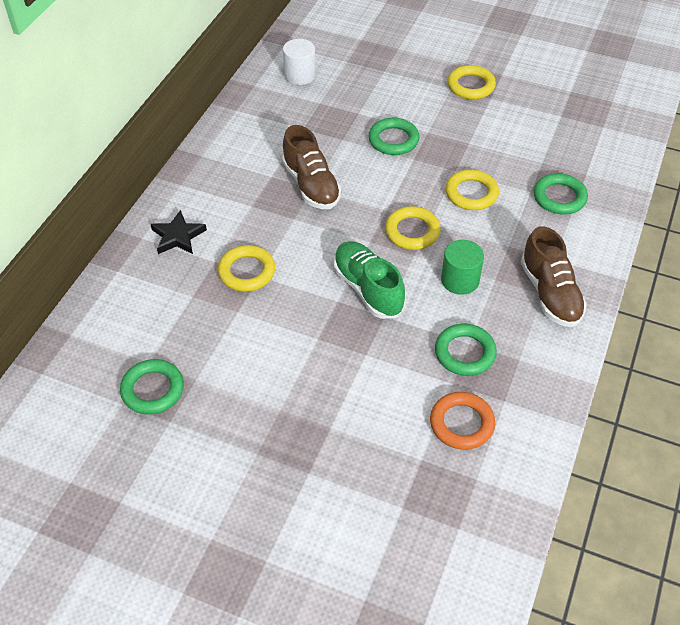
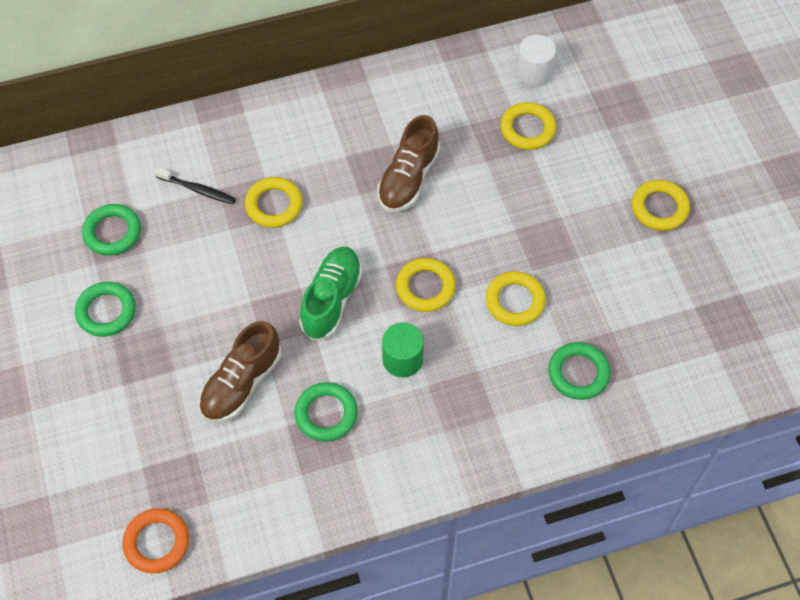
camera: 50 degrees right, 10 degrees up
black star [151,210,207,254] -> none
green ring [369,118,419,155] -> green ring moved to [75,282,136,337]
orange ring [430,392,495,450] -> orange ring moved to [122,508,189,574]
brown shoe [520,226,587,327] -> brown shoe moved to [199,321,282,423]
none -> black toothbrush [154,167,236,204]
none -> yellow ring [501,102,556,150]

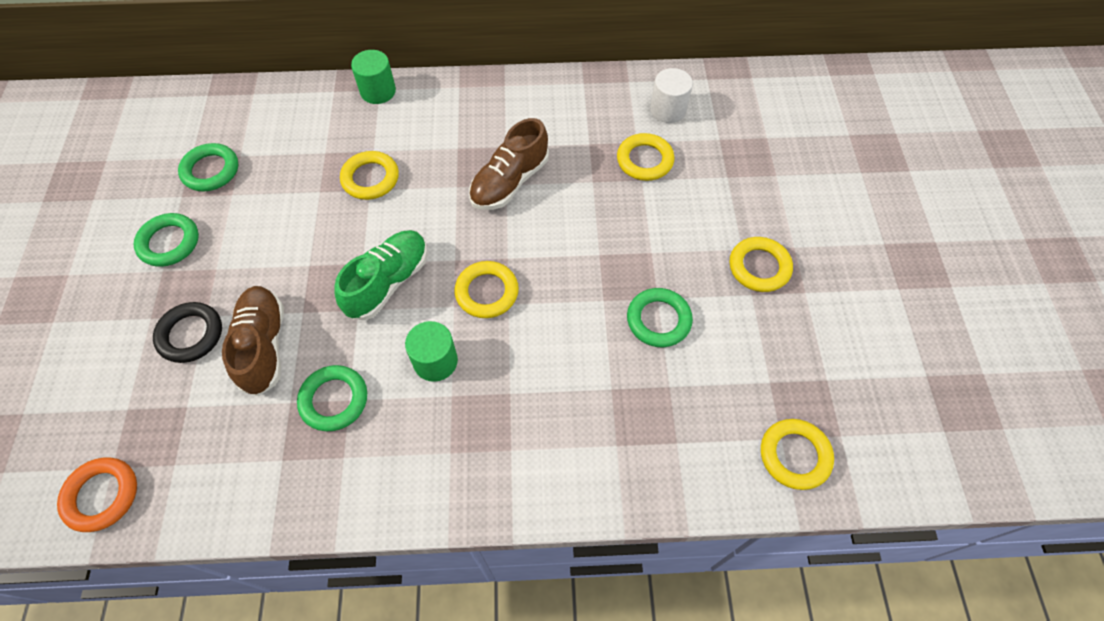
camera: 15 degrees right, 0 degrees up
black toothbrush [154,167,236,204] -> none
brown shoe [199,321,282,423] -> brown shoe turned 120 degrees clockwise [222,286,284,396]
yellow ring [486,271,546,326] -> yellow ring moved to [761,419,834,490]
green ring [548,342,611,400] -> green ring moved to [627,288,693,347]
none -> black ring [153,302,222,363]
none -> green cylinder [351,50,396,104]

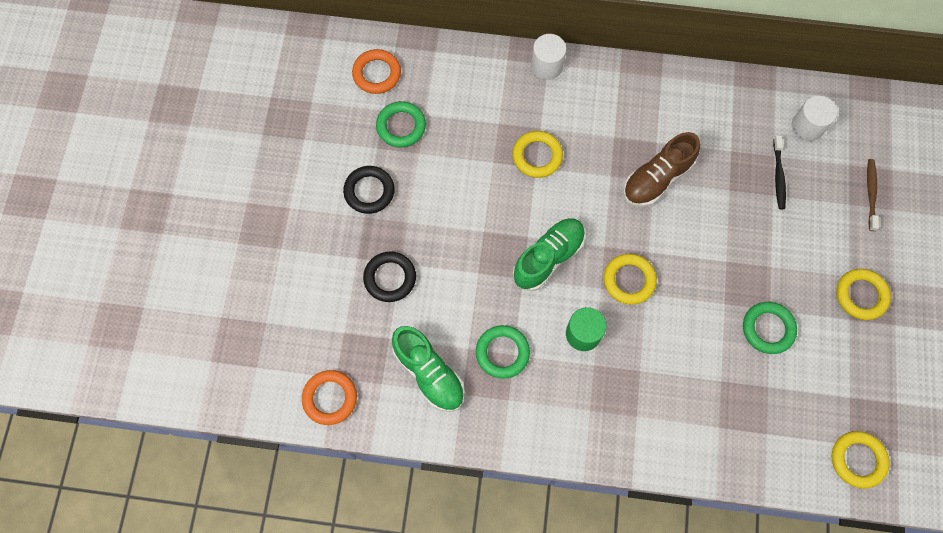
camera: 10 degrees right, 10 degrees up
green ring [134,213,199,267] -> black ring [343,166,395,214]
brown shoe [222,286,284,396] -> none
green cylinder [351,50,396,104] -> white cylinder [531,34,566,80]
yellow ring [617,133,675,181] -> black toothbrush [773,136,786,209]
none -> orange ring [352,49,401,94]
none -> green shoe [392,326,465,412]
none -> brown toothbrush [867,159,879,231]

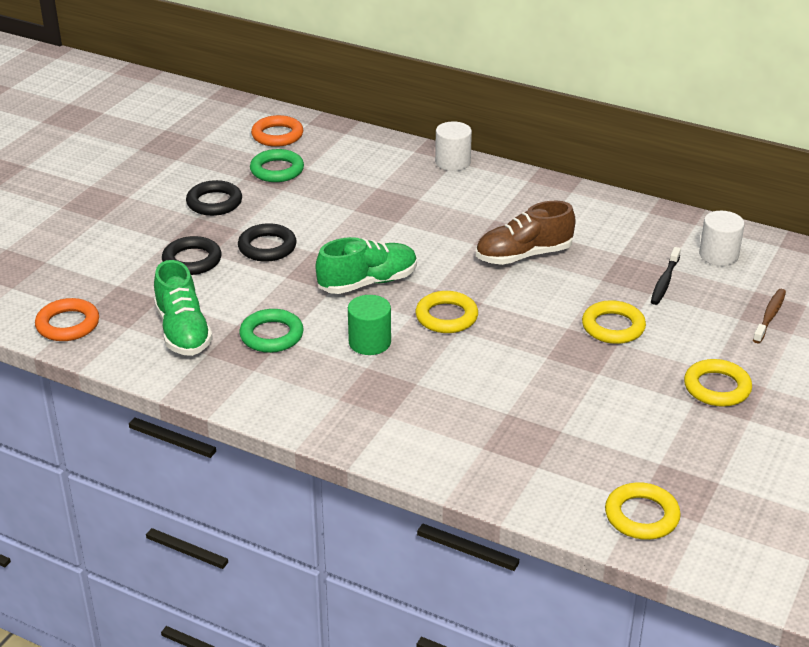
camera: 20 degrees right, 35 degrees down
yellow ring [512,131,563,178] -> yellow ring moved to [582,300,646,344]
green ring [743,302,797,354] -> none
none -> black ring [238,223,297,262]

